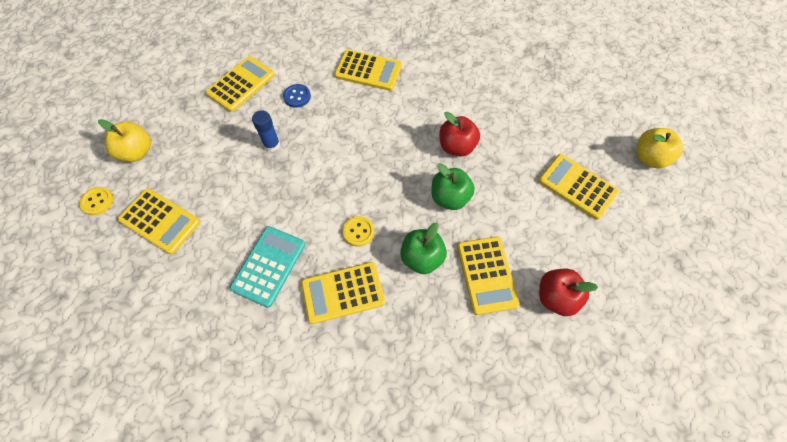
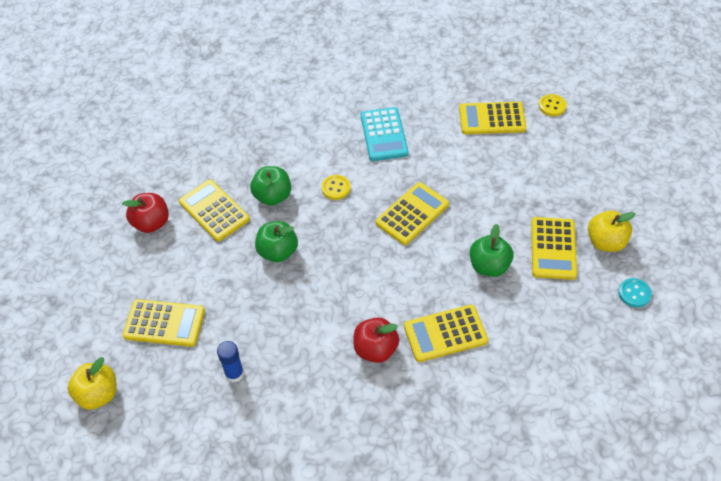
camera: 150 degrees right, 10 degrees down
yellow apple [98,119,151,162] -> yellow apple moved to [588,211,636,252]
blue glue stick [252,111,280,152] -> blue glue stick moved to [217,341,244,383]
blue button [283,84,311,108] -> green apple [470,224,513,277]
yellow calculator [301,262,385,324] -> yellow calculator moved to [376,182,449,245]
red apple [439,112,480,157] -> red apple moved to [353,317,399,363]
none -> turquoise button [618,278,652,308]

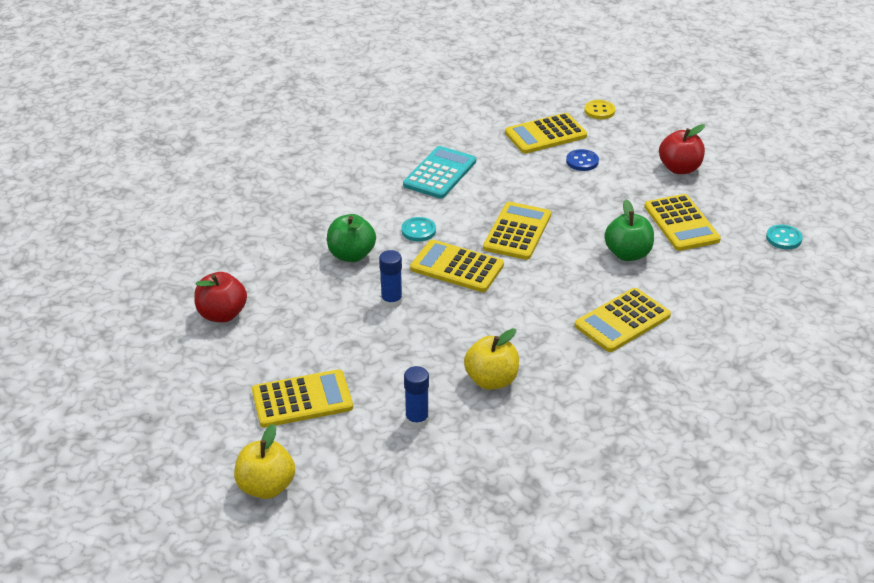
camera: 25 degrees left, 15 degrees down
yellow calculator [179,180,250,241] -> yellow calculator moved to [410,240,504,292]
green apple [255,221,298,262] -> blue glue stick [379,250,403,308]
yellow button [321,175,351,200] -> turquoise button [401,217,436,242]
red apple [353,317,399,363] -> red apple moved to [659,124,705,174]
turquoise calculator [361,107,408,161] -> turquoise calculator turned 120 degrees counterclockwise [403,146,476,199]
yellow apple [588,211,636,252] -> yellow apple moved to [464,328,519,390]
none -> blue button [566,149,599,171]

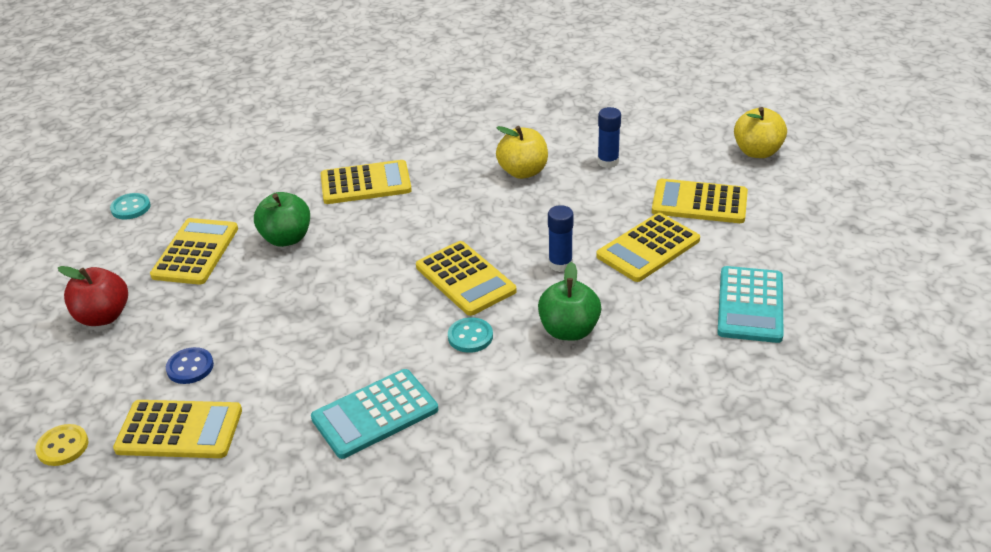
camera: 150 degrees left, 0 degrees up
red apple [194,272,247,323] -> turquoise calculator [717,266,783,343]
yellow calculator [483,202,551,260] -> yellow calculator moved to [596,213,700,282]

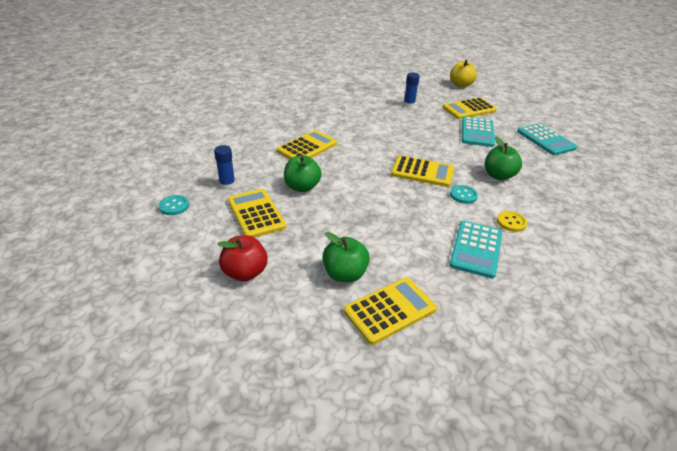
camera: 40 degrees left, 0 degrees up
yellow button [35,424,88,466] -> yellow button moved to [497,211,527,232]
blue button [166,347,214,384] -> green apple [322,232,370,282]
yellow apple [496,126,548,179] -> none
blue glue stick [548,205,574,272] -> blue glue stick moved to [214,145,236,190]
yellow calculator [596,213,700,282] -> turquoise calculator [462,117,495,147]

